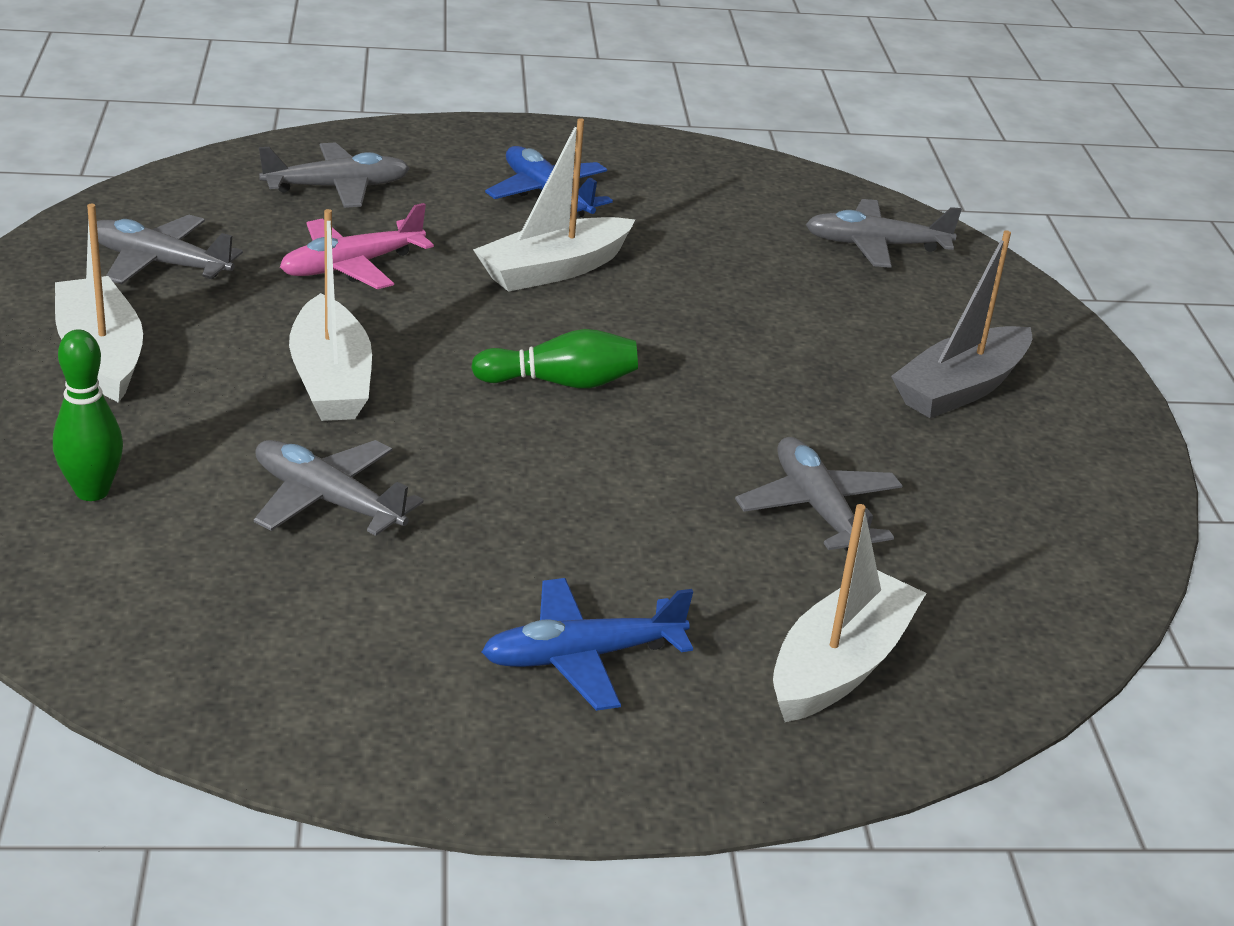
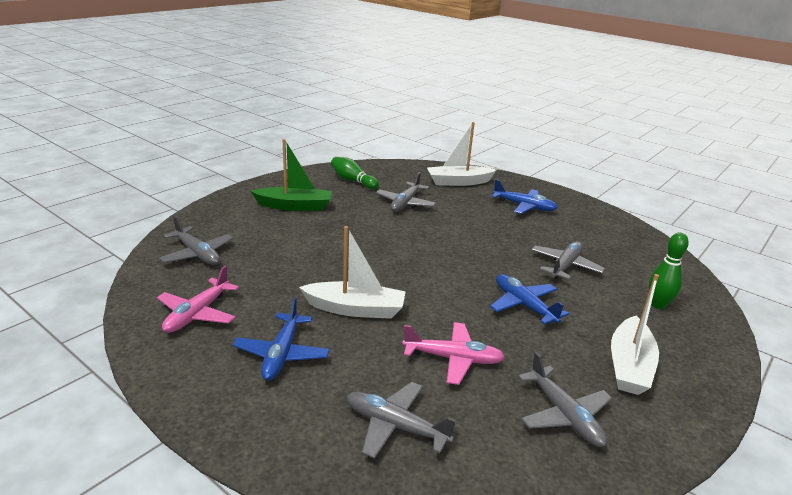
camera: 135 degrees left, 5 degrees down
grey plane [254,440,423,536] -> grey plane turned 135 degrees counterclockwise [531,241,605,280]
white boat [289,209,372,421] -> blue plane [490,274,569,325]
green bowling pin [471,329,638,389] -> green bowling pin moved to [331,157,379,190]
grey boat [891,231,1032,418] -> green boat [251,139,332,211]
none -> pink plane [157,266,239,333]

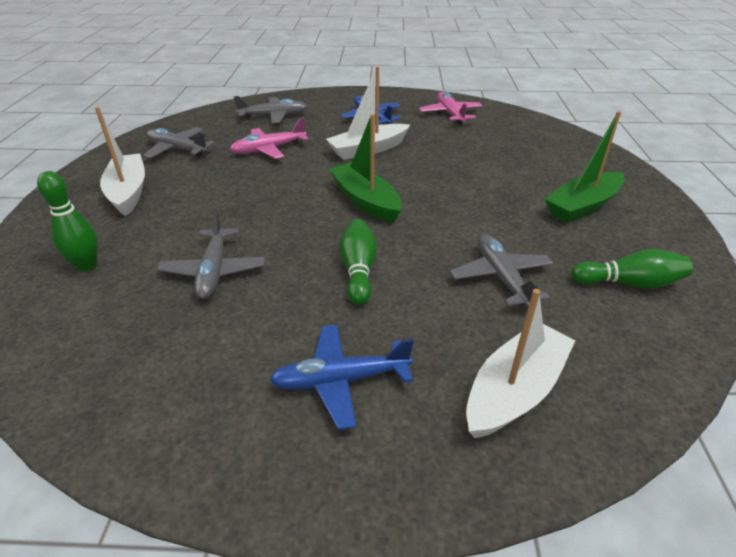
camera: 145 degrees right, 10 degrees up
grey plane [159,216,233,265] -> none
blue plane [490,274,569,325] -> none
none -> green boat [329,114,402,223]
none -> green bowling pin [339,219,377,305]

